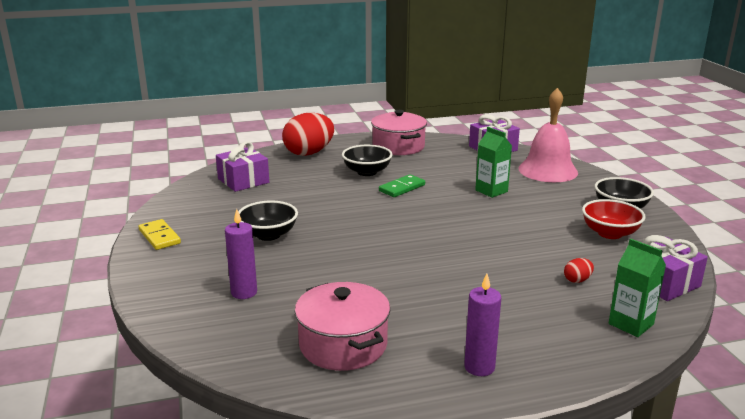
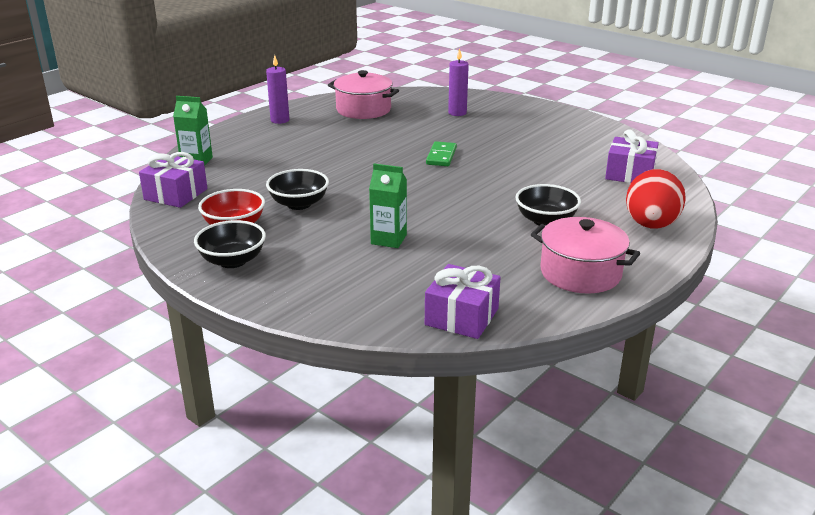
camera: 145 degrees right, 5 degrees up
yellow domino [139,219,181,250] -> none
black bowl [238,201,298,241] -> black bowl moved to [266,169,329,210]
green domino [379,174,425,197] -> green domino moved to [426,141,457,166]
pink bell [518,88,578,182] -> none
red egg [564,258,594,283] -> none

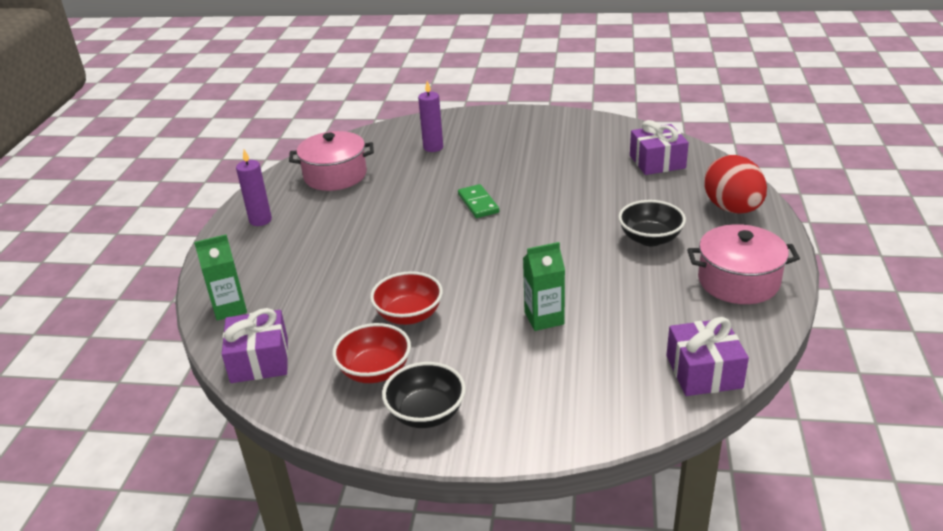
camera: 30 degrees left, 5 degrees up
black bowl [266,169,329,210] -> red bowl [370,271,443,325]

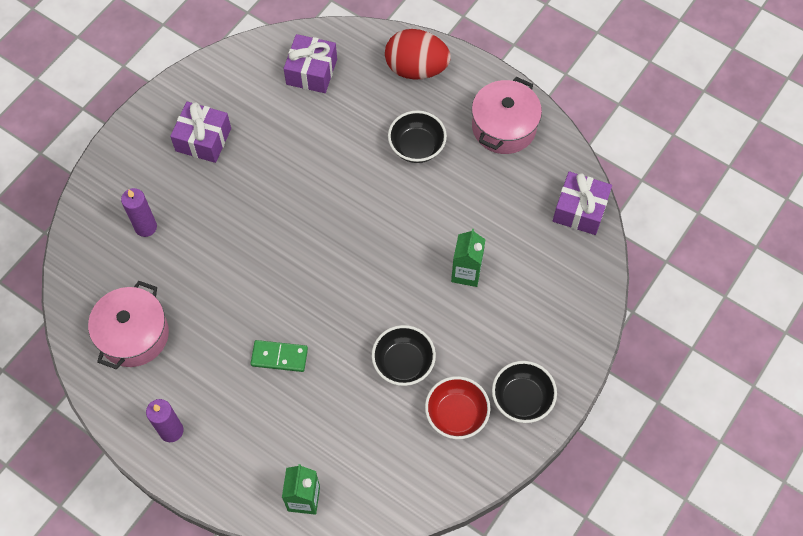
camera: 65 degrees left, 30 degrees up
purple gift [222,308,288,383] -> purple gift moved to [170,102,231,163]
red bowl [370,271,443,325] -> black bowl [372,325,436,386]
green domino [458,184,499,218] -> green domino moved to [251,340,308,372]

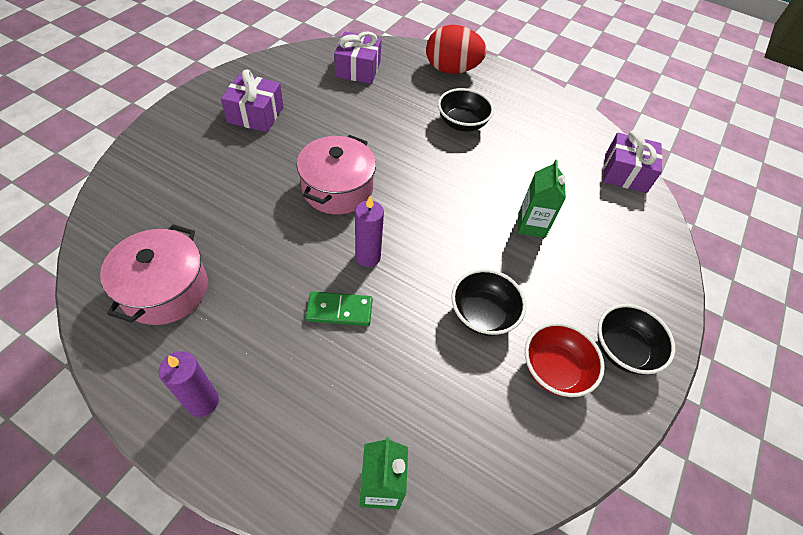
camera: 10 degrees left, 10 degrees down
purple candle [121,188,157,237] -> purple candle moved to [355,196,384,267]
pink pot [472,77,542,154] -> pink pot moved to [297,135,376,214]

